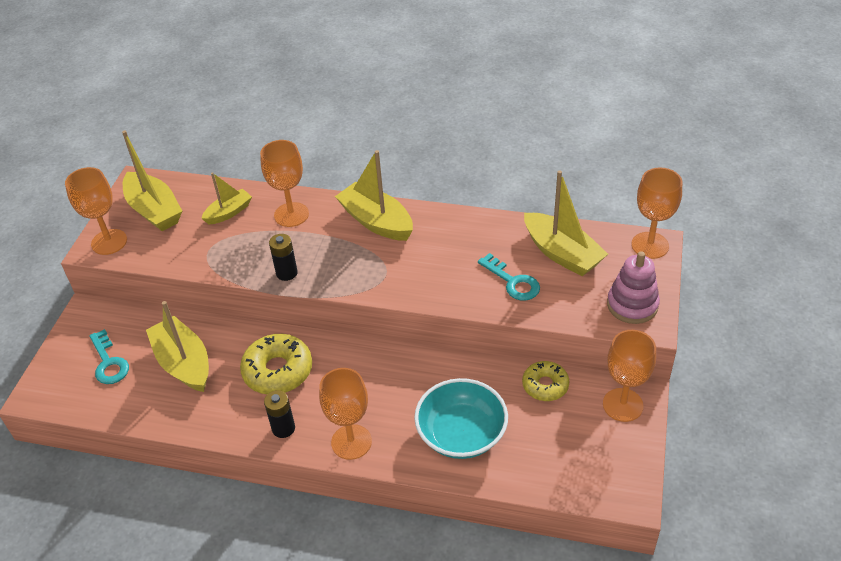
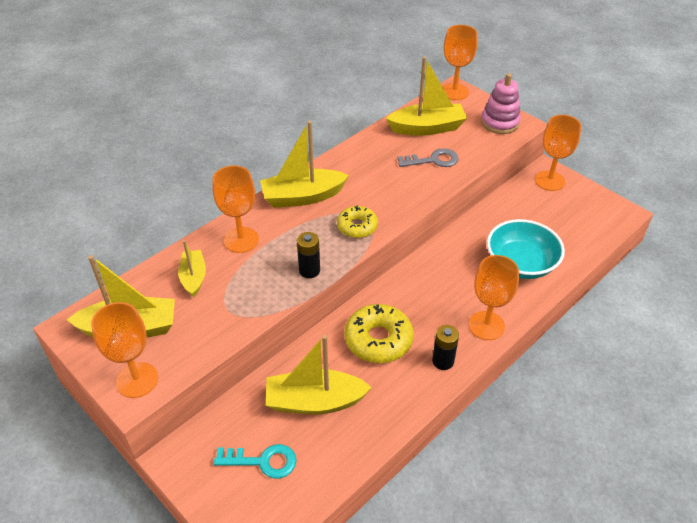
camera: 60 degrees left, 0 degrees up
turquoise key [478,253,540,301] -> grey key [397,148,459,167]
yellow donut [522,361,569,401] -> yellow donut moved to [337,206,378,238]

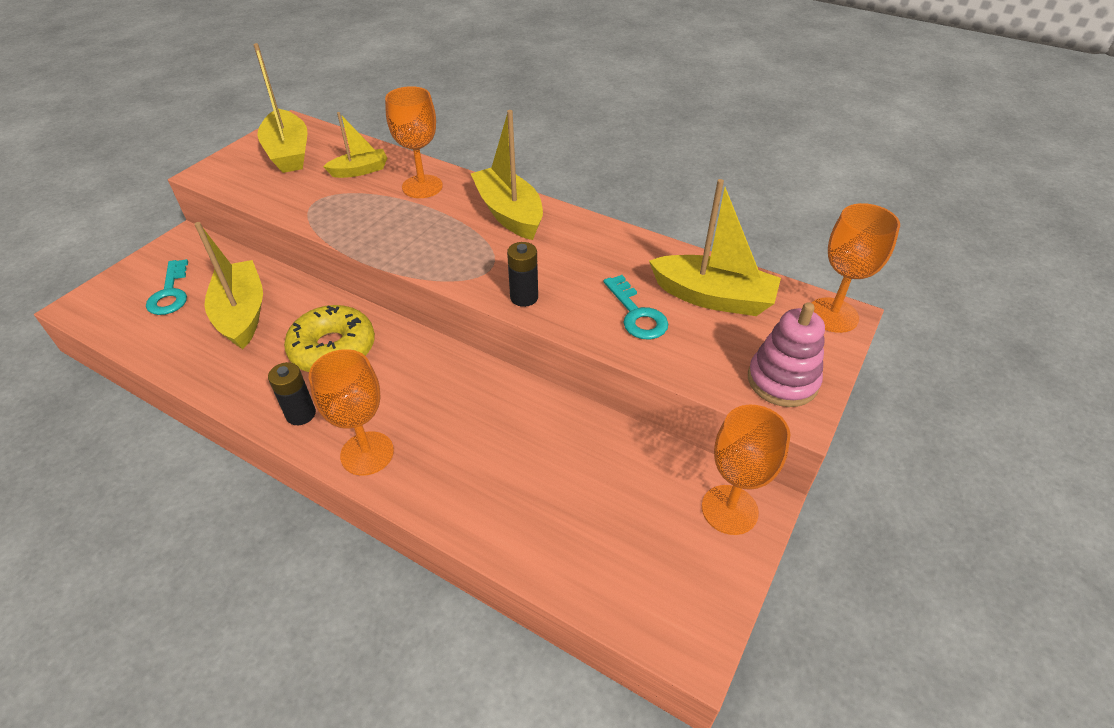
camera: 75 degrees right, 0 degrees up
orange goblet [91,302,158,398] -> none
black battery [297,232,320,278] -> black battery moved to [507,242,538,307]
yellow donut [337,206,378,238] -> none
yellow boat [386,56,467,136] -> yellow boat turned 45 degrees counterclockwise [649,179,781,316]
grey key [397,148,459,167] -> turquoise key [603,275,668,339]
turquoise bowl [487,219,565,279] -> none

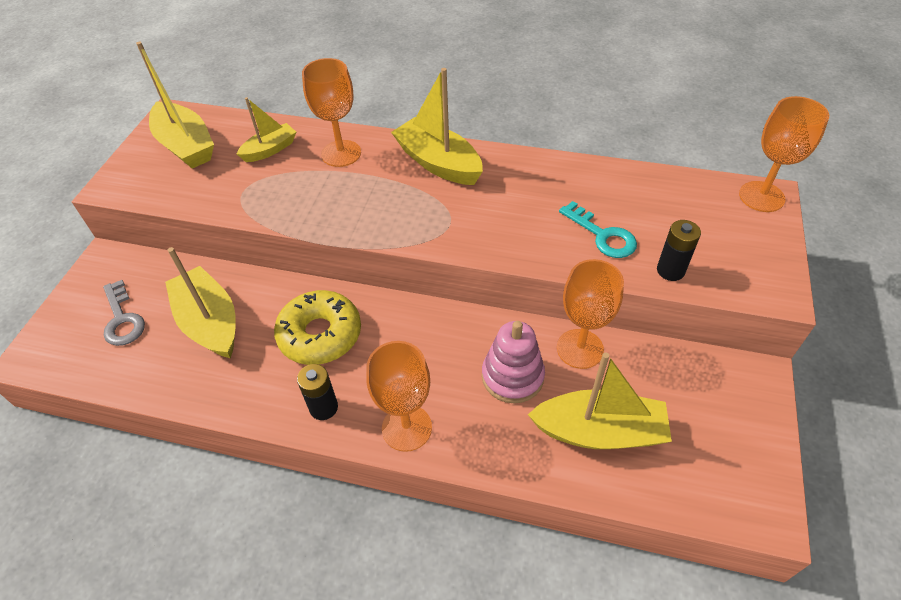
camera: 15 degrees left, 5 degrees up
turquoise key [146,259,188,315] -> grey key [103,280,145,346]
black battery [507,242,538,307] -> black battery moved to [657,220,701,281]
yellow boat [649,179,781,316] -> yellow boat moved to [528,352,672,449]
orange goblet [702,405,790,535] -> orange goblet moved to [557,259,624,369]
pink stacking toy [748,302,825,407] -> pink stacking toy moved to [482,321,545,403]

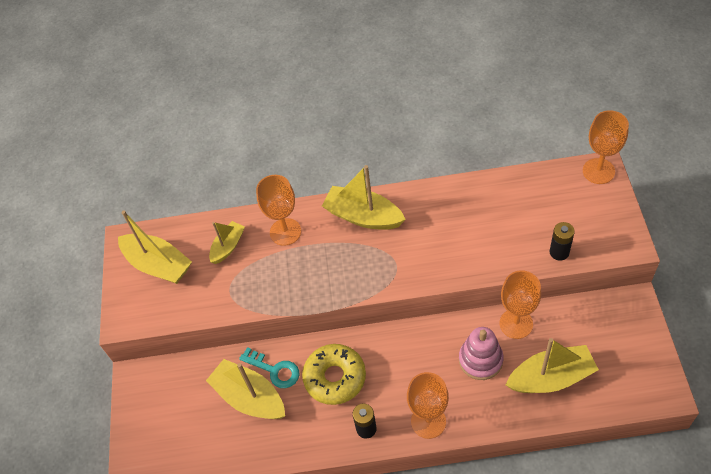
camera: 15 degrees left, 5 degrees up
grey key [103,280,145,346] -> none
turquoise key [559,201,637,258] -> turquoise key moved to [239,347,300,388]

